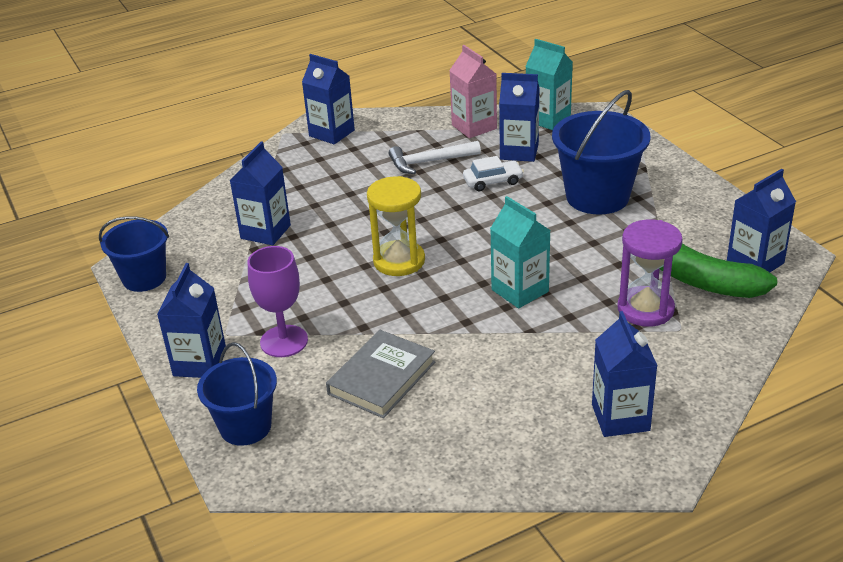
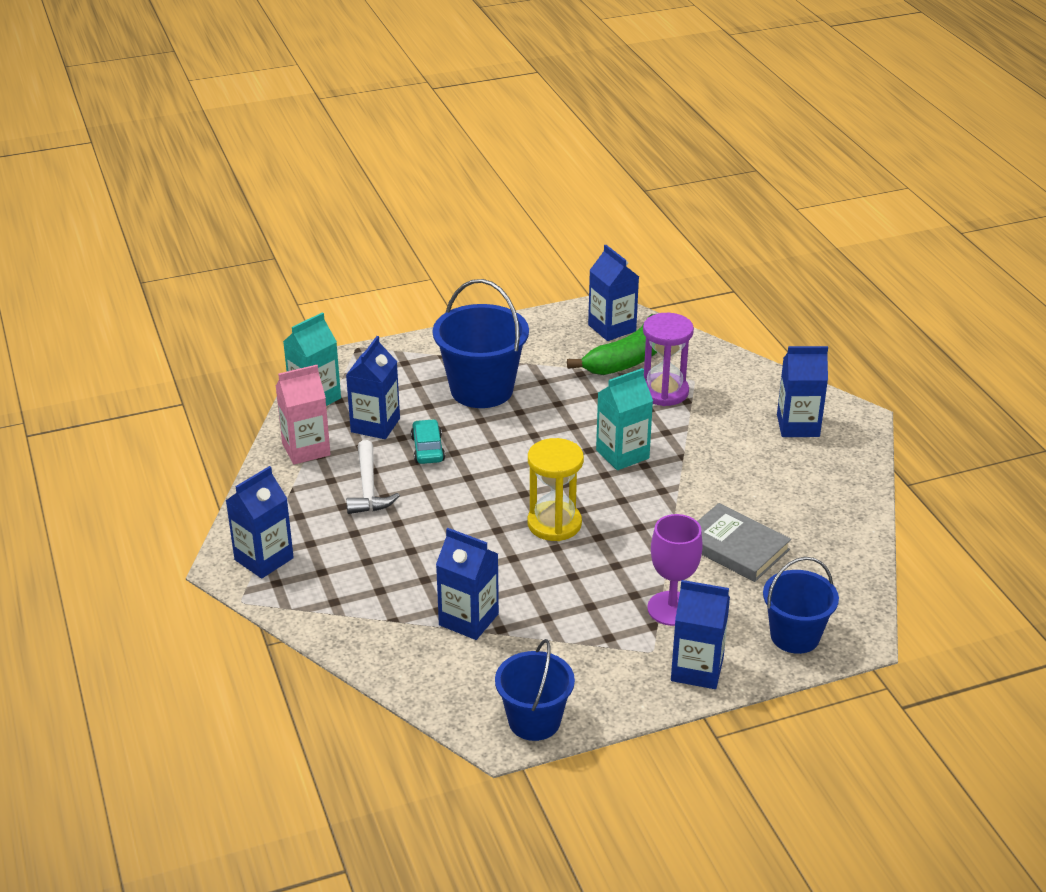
camera: 85 degrees left, 0 degrees up
white car [463,156,524,191] -> turquoise car [411,419,445,464]

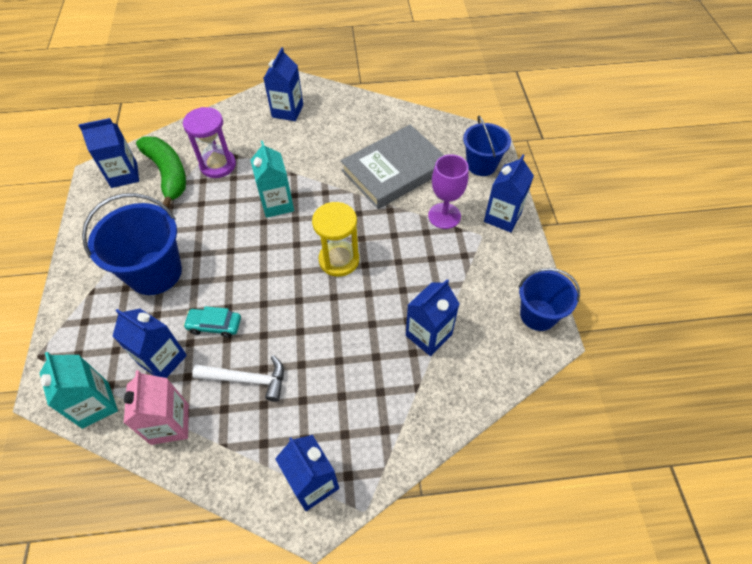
camera: 75 degrees left, 20 degrees up
grey book [697,503,791,582] -> grey book [341,125,444,209], size x1.51

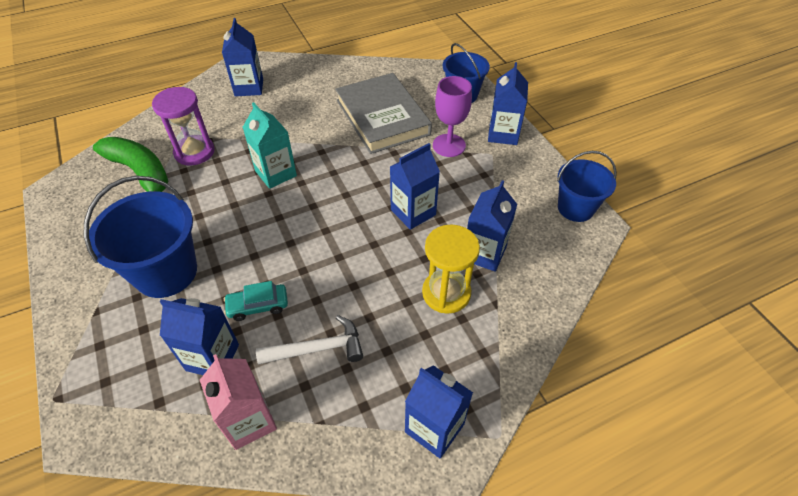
camera: 20 degrees left, 5 degrees down
turquoise carton [40,352,118,429] -> none
blue carton [78,118,139,188] -> blue carton moved to [390,143,440,230]
yellow hourglass [312,202,359,277] -> yellow hourglass moved to [422,224,480,314]
grey book [341,125,444,209] -> grey book turned 60 degrees counterclockwise [335,73,432,154]

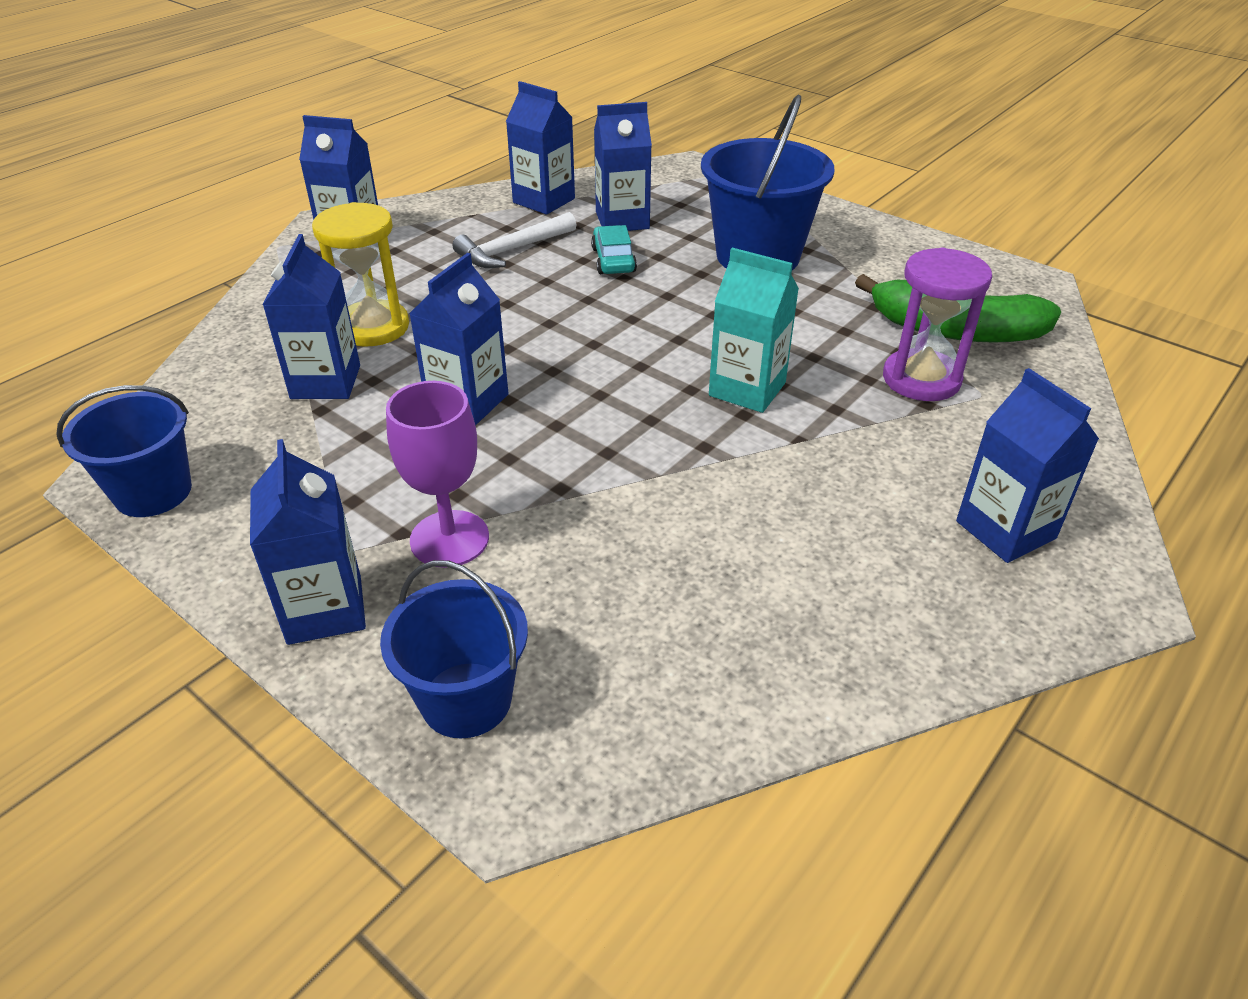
camera: 155 degrees right, 10 degrees down
pink carton [200,354,277,450] -> blue carton [506,81,575,215]
turquoise car [224,281,288,321] -> turquoise car turned 60 degrees counterclockwise [591,225,637,274]
grey book [335,73,432,154] -> none

